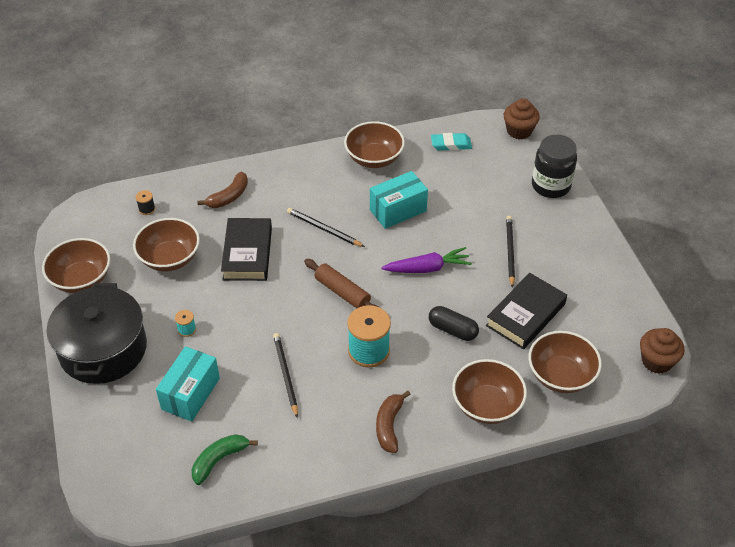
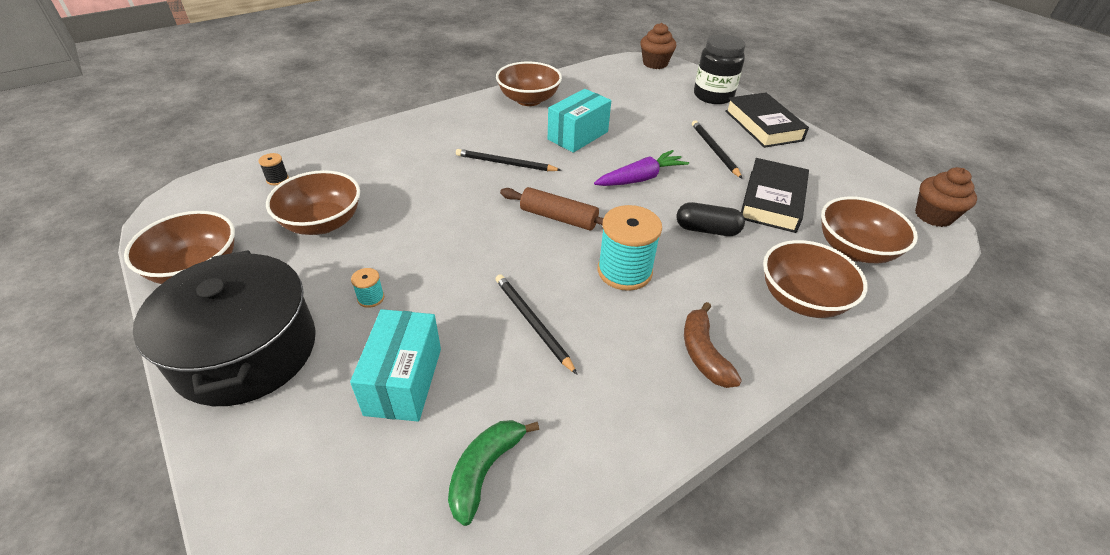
camera: 20 degrees left, 5 degrees down
brown banana [197,172,248,208] -> none
black book [221,218,272,281] -> black book moved to [725,92,809,148]
turquoise eraser [431,133,472,151] -> none

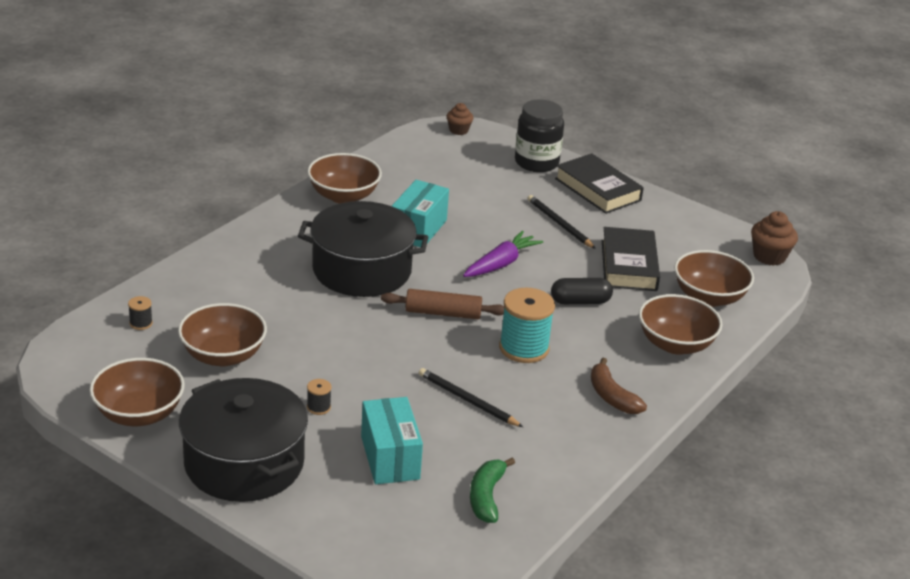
camera: 20 degrees left, 10 degrees down
turquoise spool [351,268,384,308] -> black spool [307,379,332,415]
black pencil [456,149,561,171] -> black pot [298,201,428,297]
brown cupcake [640,23,676,69] -> brown cupcake [446,103,473,135], size x0.65

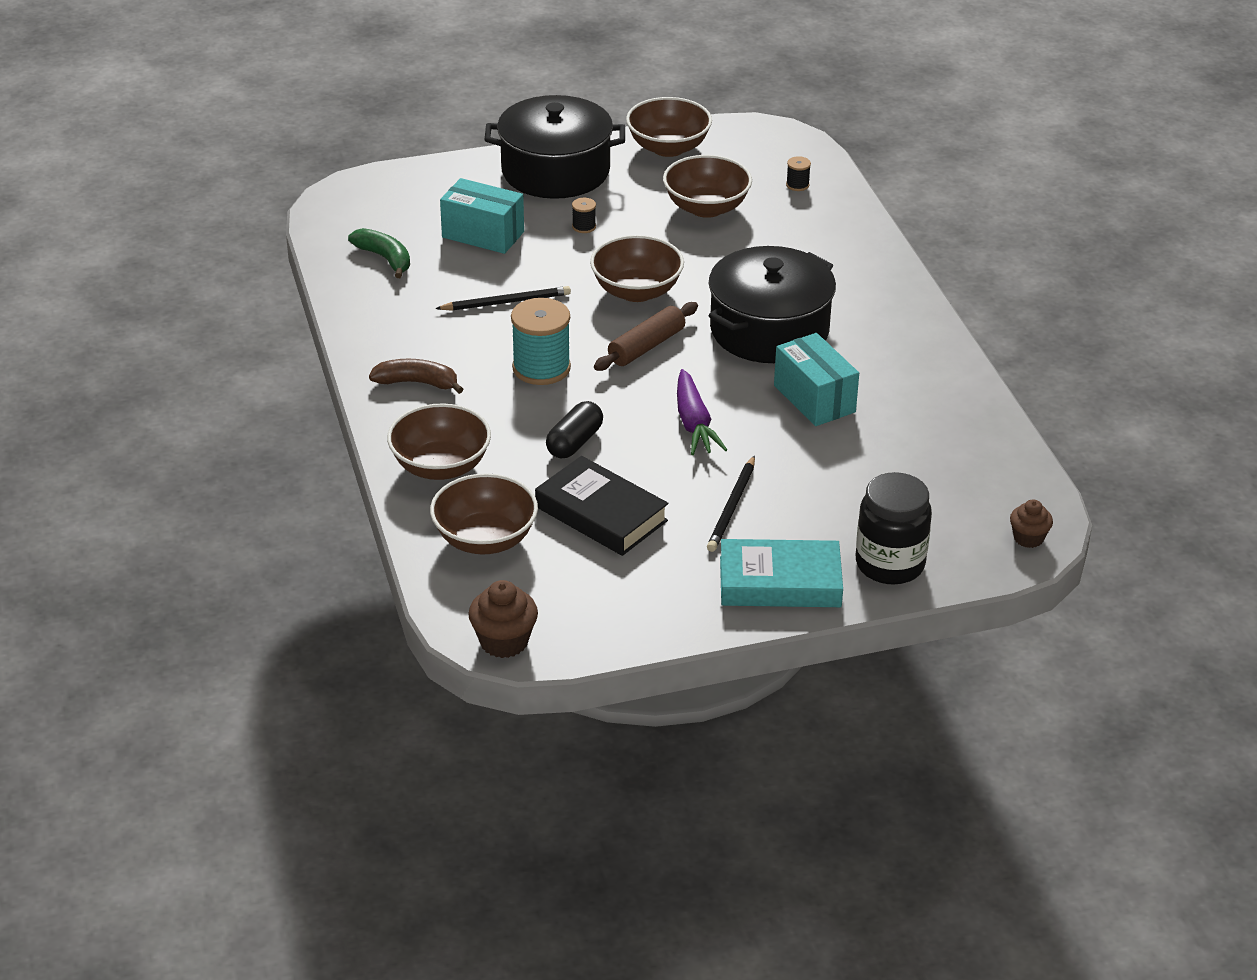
camera: 130 degrees right, 5 degrees up
brown bowl [307,153,382,204] -> brown bowl moved to [590,235,684,302]
black pencil [527,195,596,249] -> black pencil turned 105 degrees clockwise [707,455,755,552]
black book [555,153,644,214] -> turquoise book [720,539,843,607]

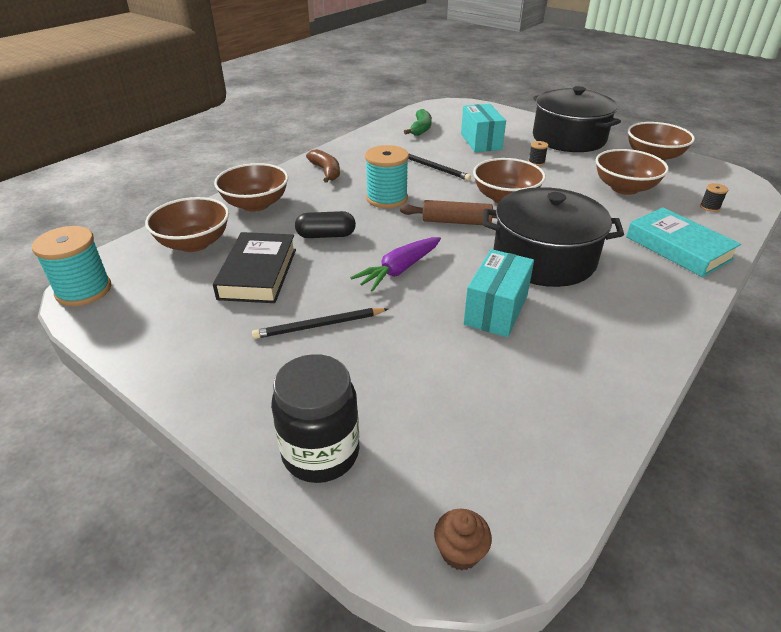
camera: 55 degrees right, 0 degrees up
brown cupcake [468,580,538,658] -> turquoise spool [32,226,111,306]
turquoise book [720,539,843,607] -> turquoise book moved to [626,207,741,277]

